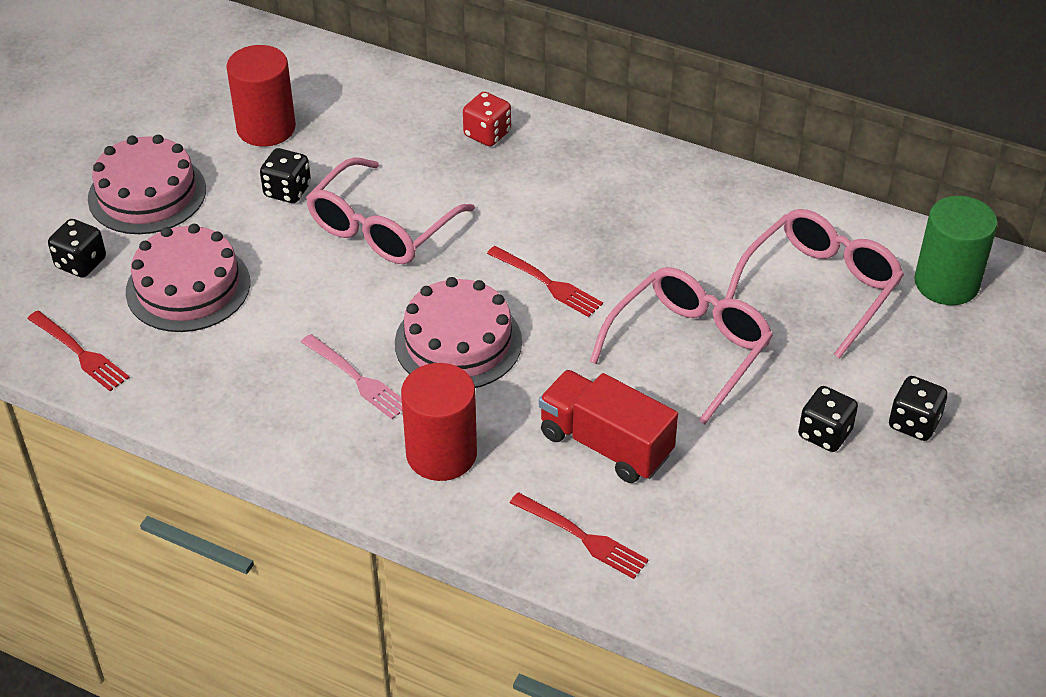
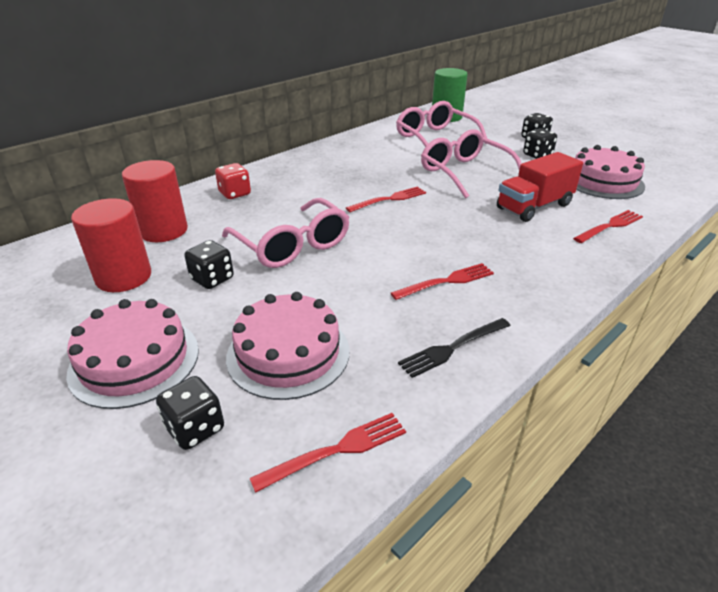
camera: 70 degrees left, 10 degrees down
pink fork [301,334,403,419] -> red fork [391,263,494,300]
pink cake [395,277,522,388] -> pink cake moved to [575,145,645,199]
red cylinder [401,363,477,481] -> red cylinder moved to [122,160,188,242]
none -> black fork [398,318,511,378]

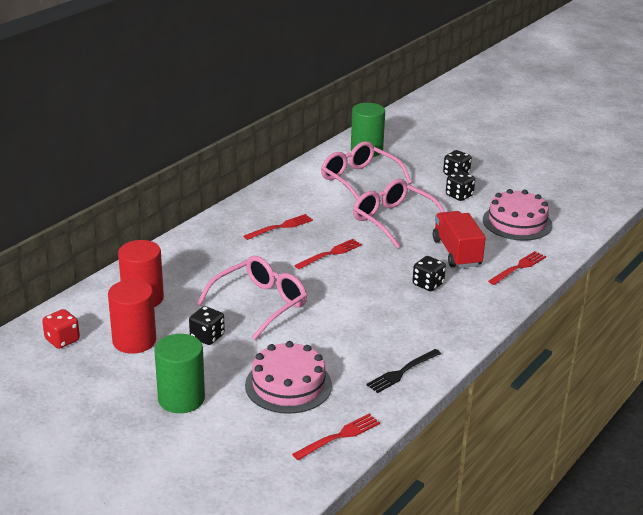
camera: 10 degrees left, 5 degrees down
pink cake [66,299,199,409] -> green cylinder [154,334,205,413]
black dice [156,376,224,450] -> black dice moved to [412,256,446,291]
red dice [215,163,251,199] -> red dice moved to [42,309,80,349]
pink glasses [222,198,350,268] -> pink glasses turned 90 degrees counterclockwise [197,256,307,340]
red fork [391,263,494,300] -> red fork moved to [243,214,313,240]
red truck [497,152,583,222] -> red truck turned 120 degrees clockwise [433,211,486,268]

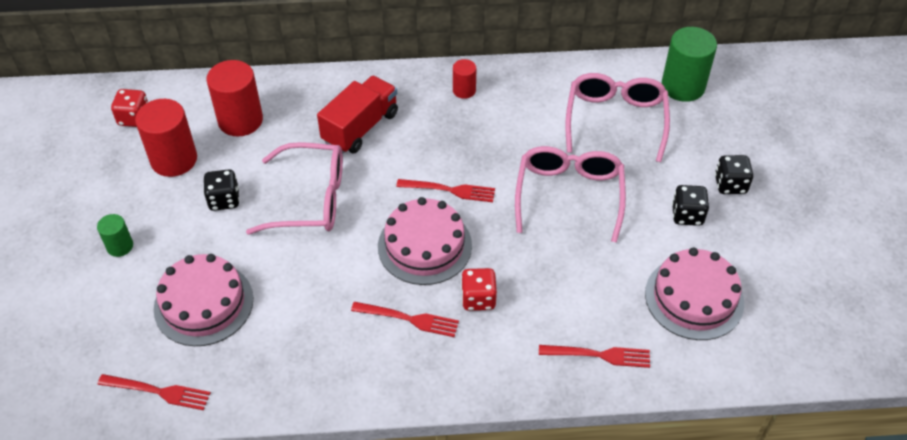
camera: 50 degrees right, 20 degrees up
green cylinder [154,334,205,413] -> green cylinder [97,214,133,257], size x0.53
red fork [243,214,313,240] -> red fork moved to [351,302,459,337]
black fork [366,349,441,393] -> none
black dice [412,256,446,291] -> red dice [461,268,497,311]
red truck [433,211,486,268] -> red truck moved to [317,76,398,153]
none -> pink cake [378,197,472,285]
none -> red cylinder [453,59,476,99]

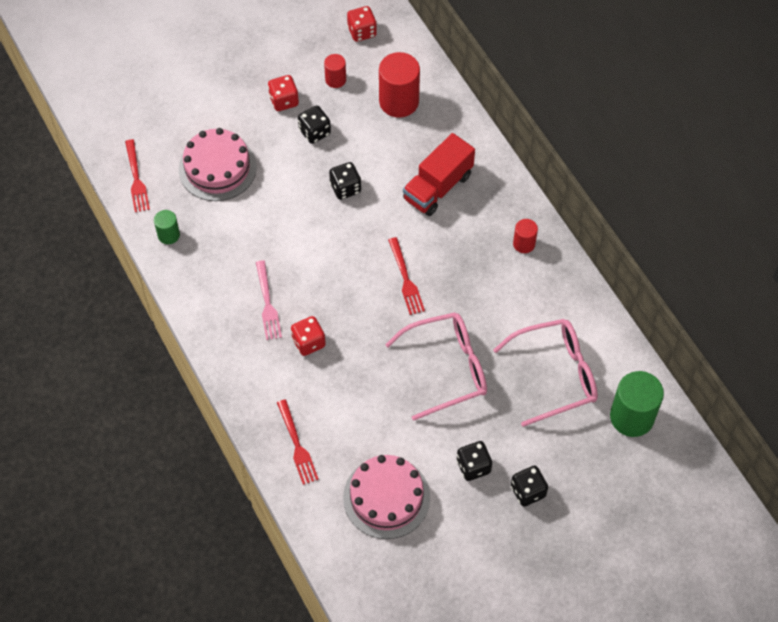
camera: 65 degrees right, 10 degrees up
green cylinder [97,214,133,257] -> green cylinder moved to [154,210,180,244]
red cylinder [135,99,197,177] -> red cylinder [324,54,346,88], size x0.53
pink glasses [246,142,343,235] -> black dice [329,162,361,200]
red truck [317,76,398,153] -> red truck turned 120 degrees clockwise [403,133,475,216]
red fork [351,302,459,337] -> pink fork [256,260,282,340]
pink cake [378,197,472,285] -> none
none -> red dice [268,75,299,111]

